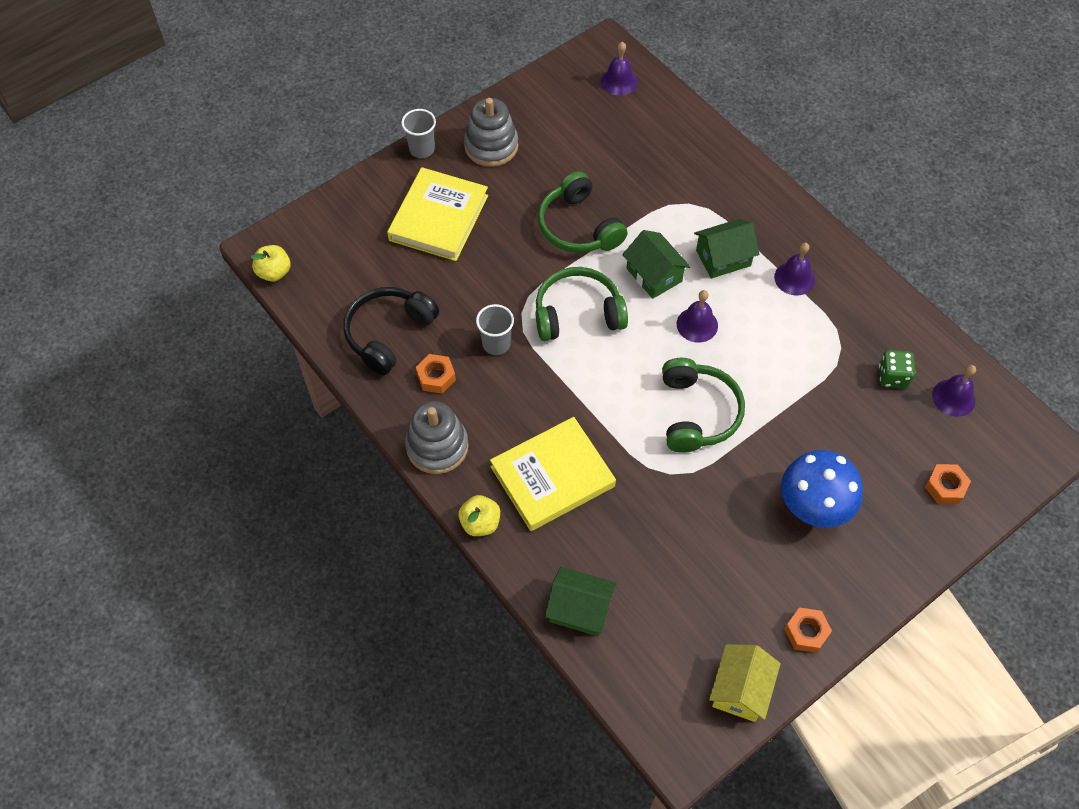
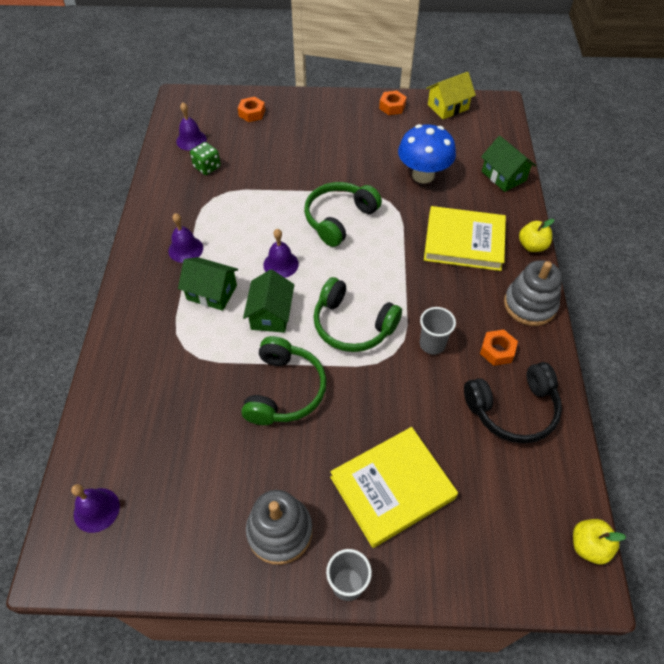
camera: 140 degrees left, 5 degrees down
blue mushroom [781,450,863,528] -> blue mushroom moved to [398,124,456,184]

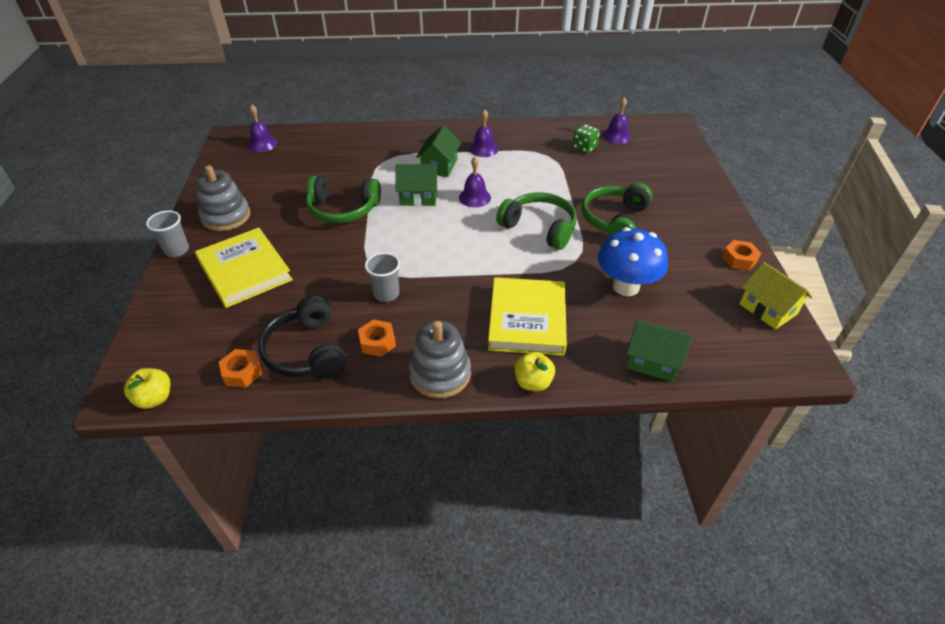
camera: 85 degrees right, 10 degrees down
orange nut [238,97,265,122] -> orange nut moved to [219,349,262,387]
green headphones [313,277,402,352] -> green headphones moved to [581,183,652,236]
green house [481,136,536,192] -> green house turned 60 degrees clockwise [626,320,692,382]

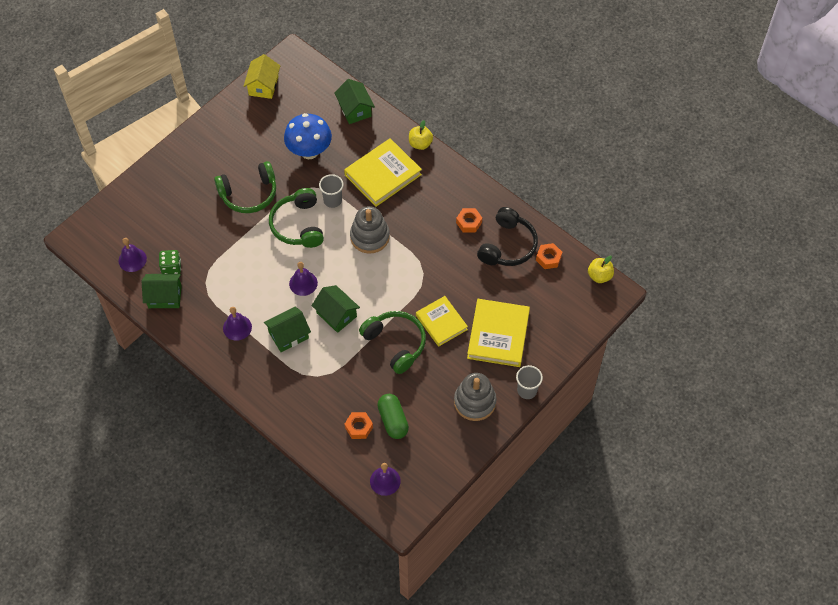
camera: 135 degrees left, 15 degrees up
grey cup [365,252,400,302] -> grey cup moved to [319,174,343,208]
grey stacking toy [409,321,471,398] -> grey stacking toy moved to [350,206,390,254]
orange nut [722,240,761,271] -> orange nut moved to [345,412,373,439]
none -> green house [142,274,182,308]
none -> green capsule [377,394,409,439]
none -> yellow book [416,296,468,347]

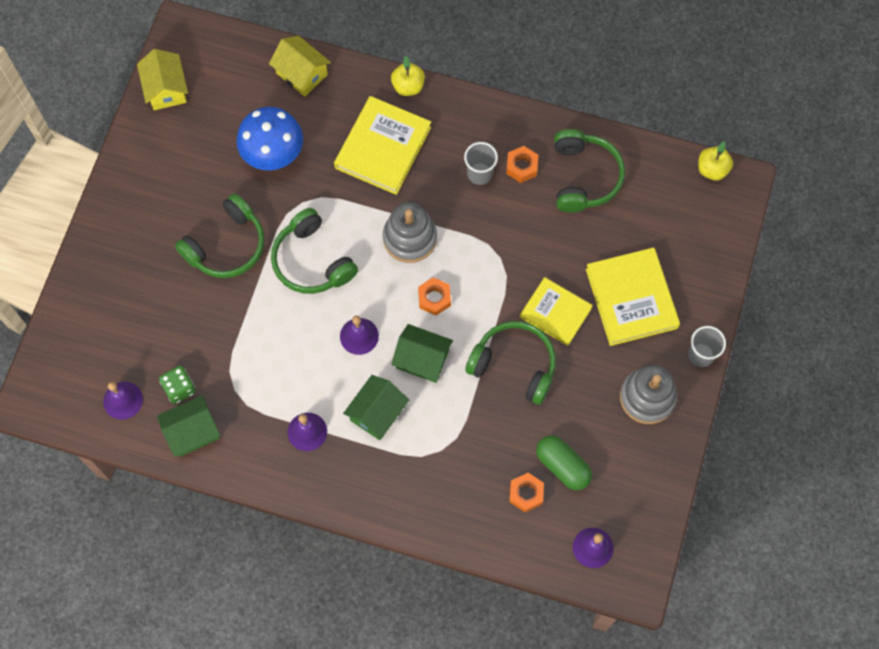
camera: 25 degrees left, 10 degrees up
grey cup [319,174,343,208] -> grey cup moved to [464,142,498,185]
green house [334,79,375,124] -> yellow house [269,36,331,97]
black headphones [477,207,538,266] -> green headphones [554,129,625,213]
orange nut [536,243,562,269] -> orange nut moved to [418,277,451,316]

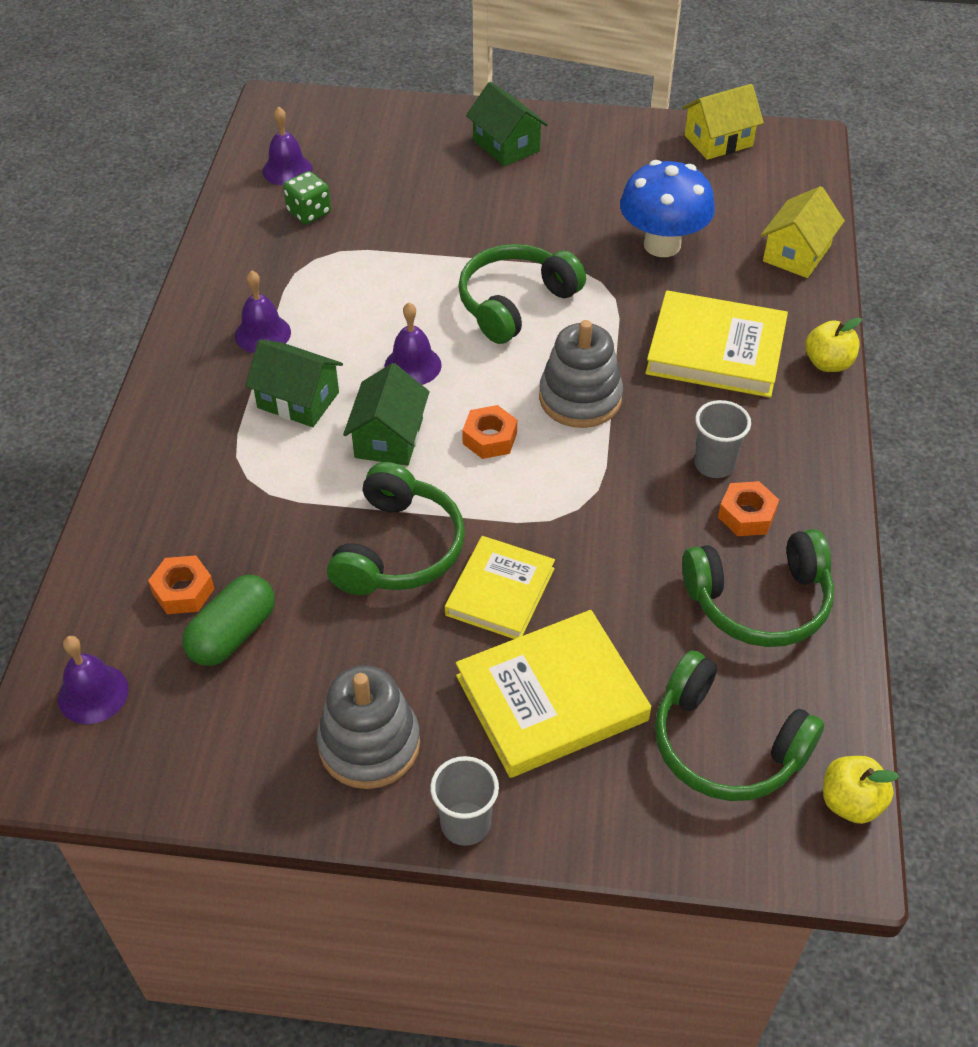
camera: 80 degrees right, 20 degrees down
green house [157,395,221,457] -> green house moved to [466,82,548,167]
green headphones [175,193,265,278] -> green headphones moved to [655,650,824,801]

